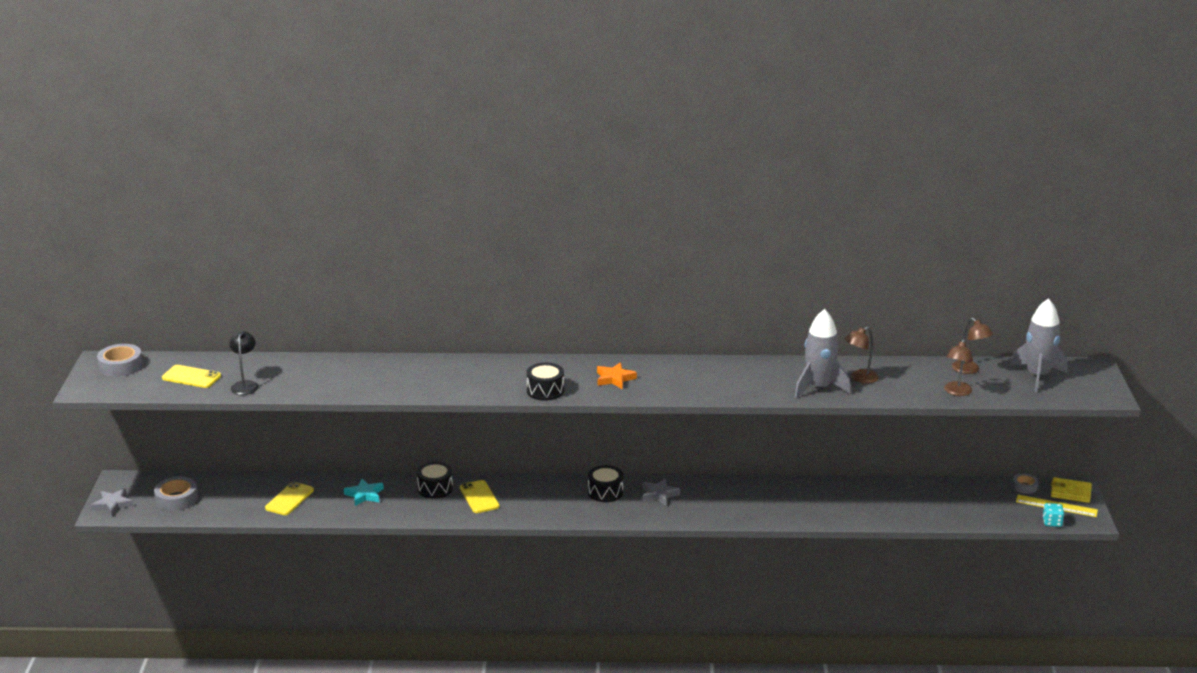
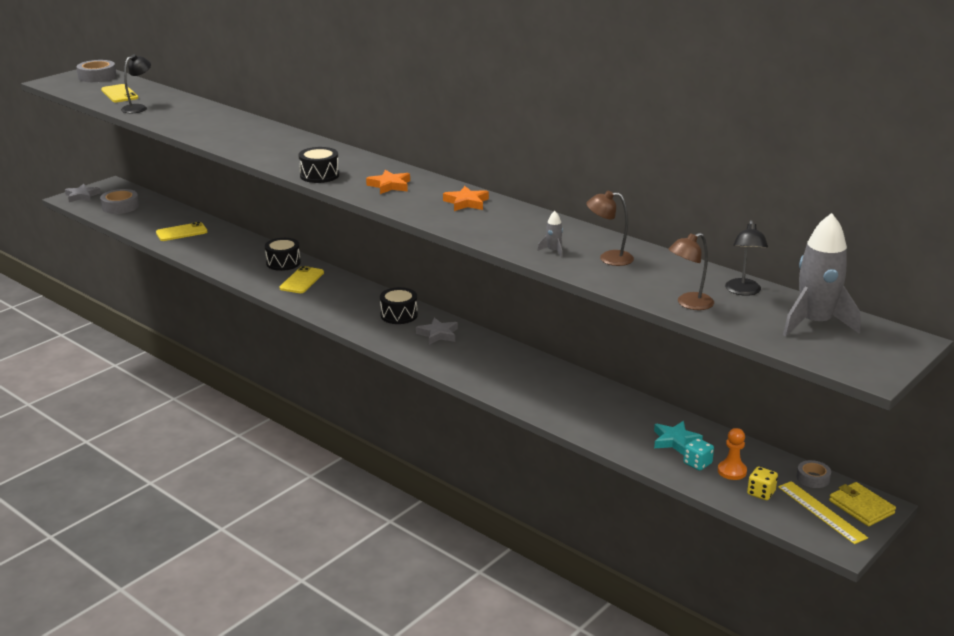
camera: 40 degrees right, 0 degrees up
turquoise star [344,478,384,506] -> turquoise star moved to [654,421,703,455]
grey rocket [795,309,851,398] -> grey rocket [537,211,563,258], size x0.41
brown lamp [952,318,993,374] -> black lamp [725,220,768,296]
turquoise dice [1043,503,1064,527] -> turquoise dice moved to [683,438,714,471]
none -> orange star [443,186,489,211]
none -> orange pawn [718,428,747,480]
none -> yellow dice [747,467,778,500]

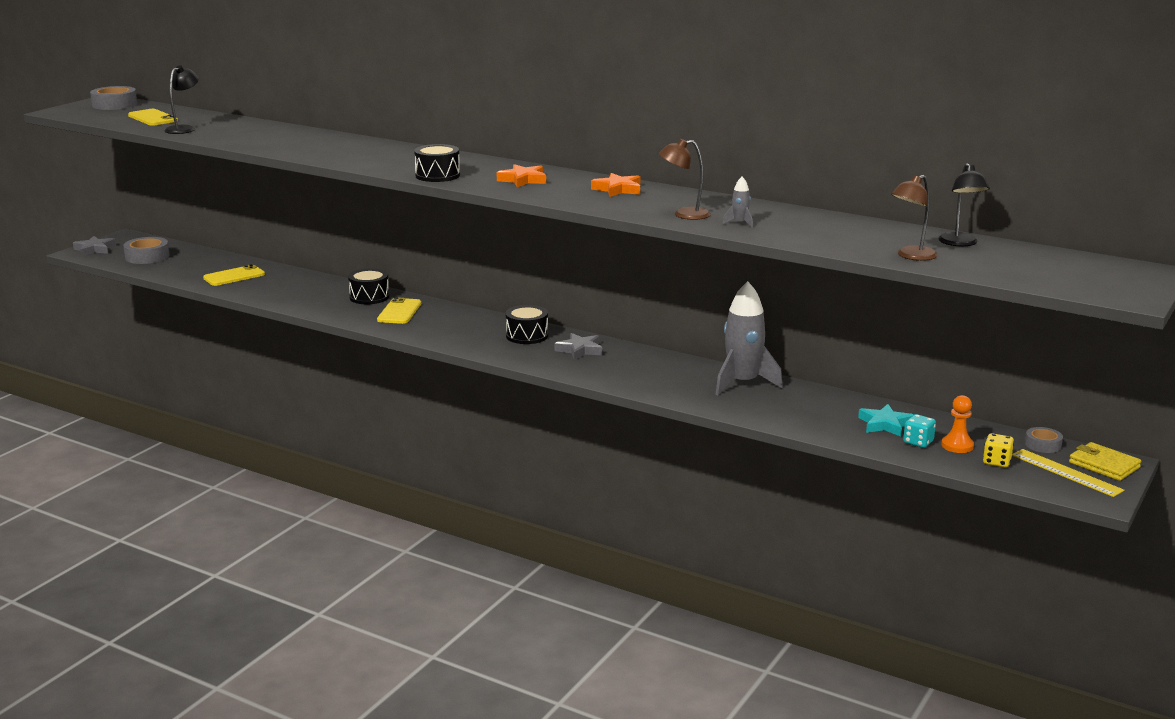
camera: 10 degrees left, 5 degrees down
brown lamp [586,191,634,266] -> brown lamp moved to [659,139,711,220]
grey rocket [783,213,861,336] -> grey rocket moved to [716,281,783,395]

